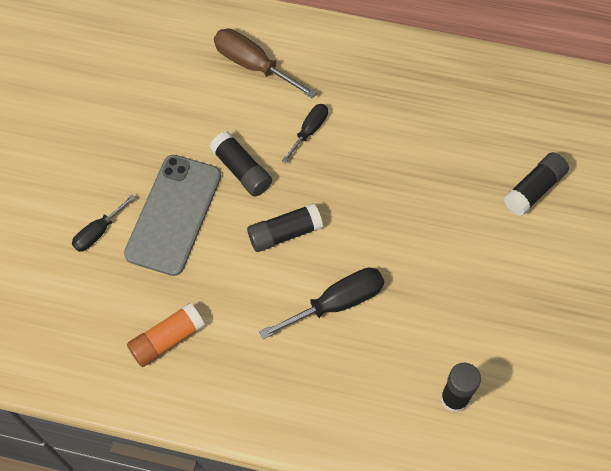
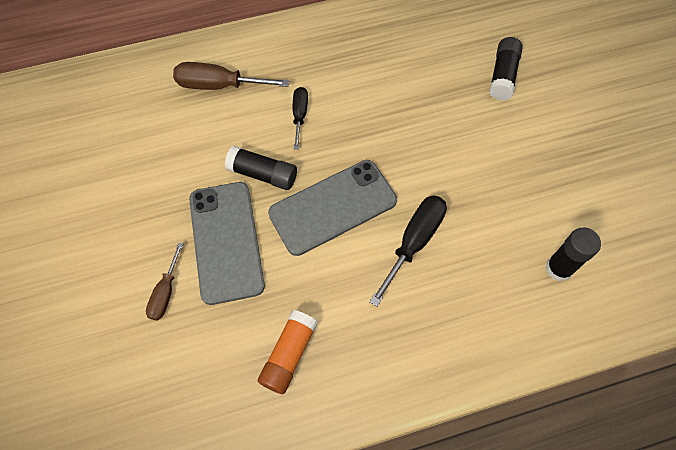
camera: 30 degrees left, 0 degrees up
black screwdriver [72,194,136,252] -> brown screwdriver [146,243,183,321]
black glue stick [247,203,323,252] -> grey phone [268,160,397,256]

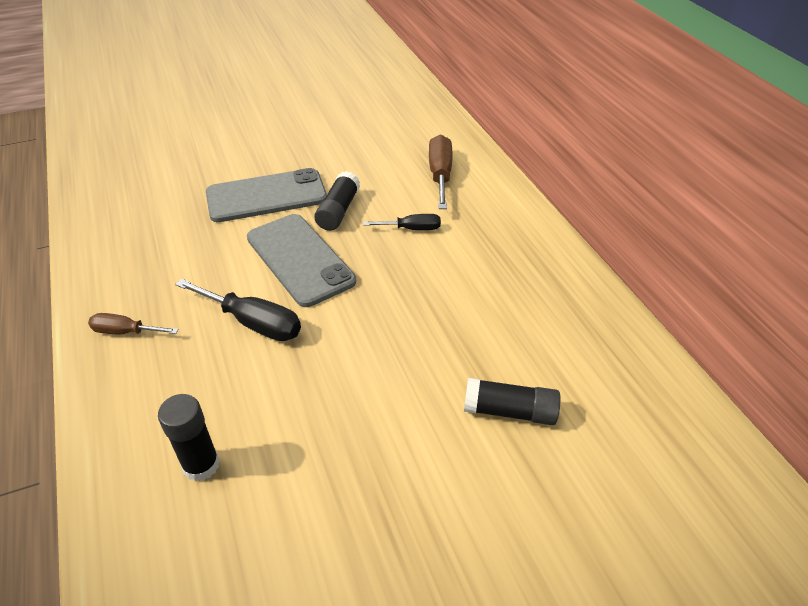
camera: 85 degrees right, 20 degrees down
brown screwdriver [146,243,183,321] -> brown screwdriver moved to [88,313,179,334]
orange glue stick [258,310,318,394] -> none

